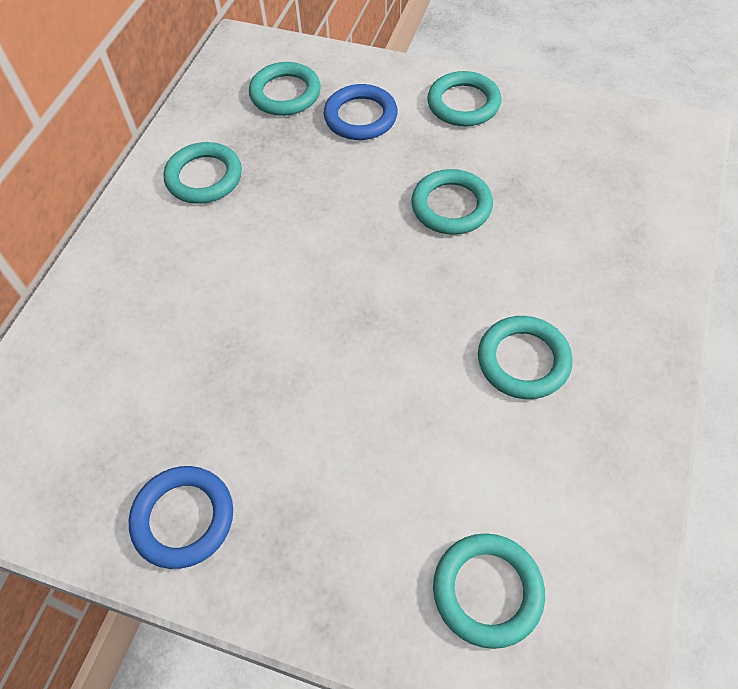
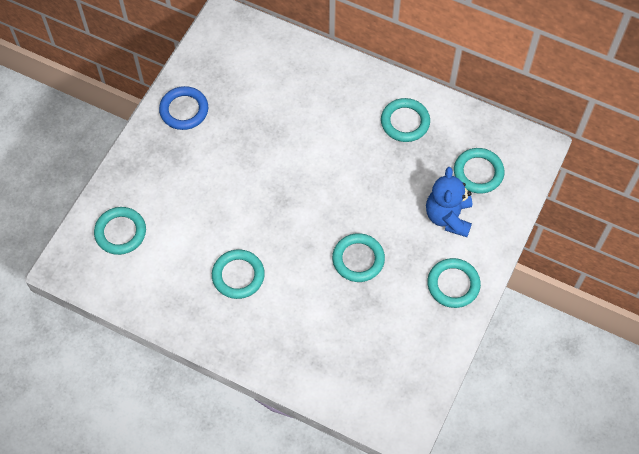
camera: 95 degrees right, 5 degrees up
blue ring [324,84,398,140] -> blue teddy bear [426,167,472,237]

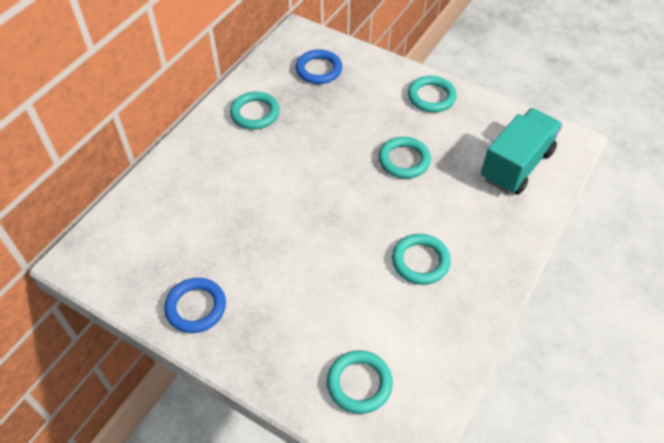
camera: 85 degrees left, 10 degrees down
blue teddy bear [426,167,472,237] -> none
turquoise ring [454,148,505,194] -> blue ring [295,49,342,84]
none -> turquoise truck [481,108,562,195]

